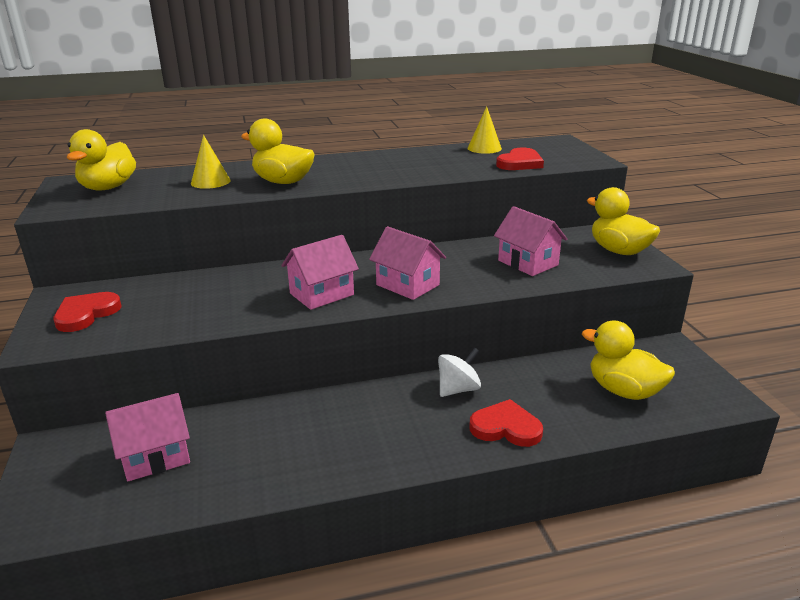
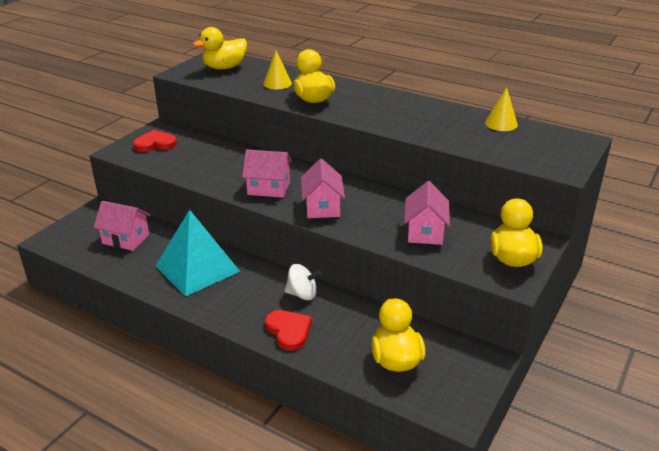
camera: 45 degrees right, 5 degrees up
red heart [496,148,544,170] -> none
none -> turquoise pyramid [156,210,240,297]

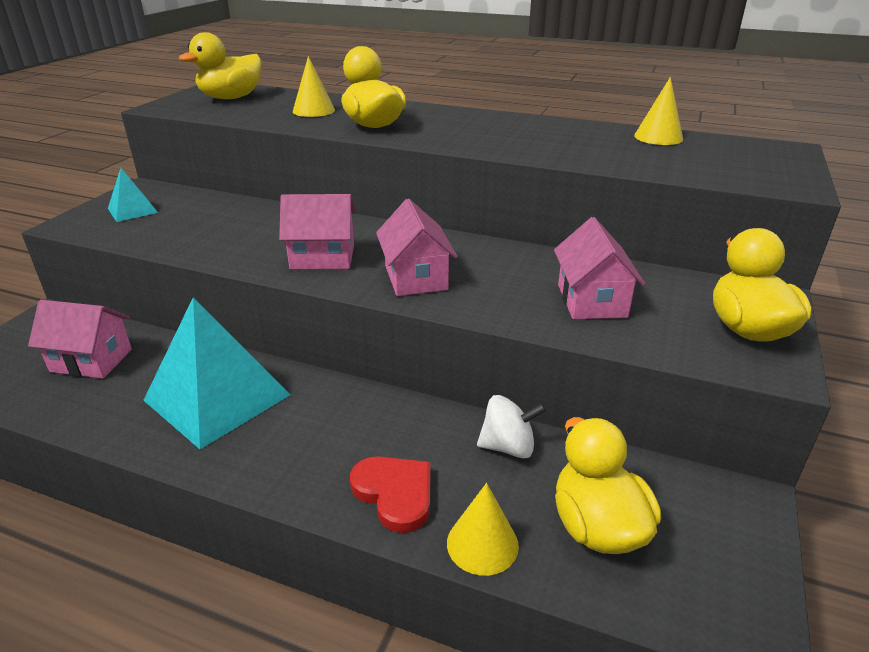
camera: 10 degrees left, 0 degrees up
red heart [133,130,177,152] -> turquoise pyramid [108,168,158,222]
white spinning top [285,264,321,300] -> white spinning top moved to [477,395,546,459]
none -> yellow cone [447,483,519,576]

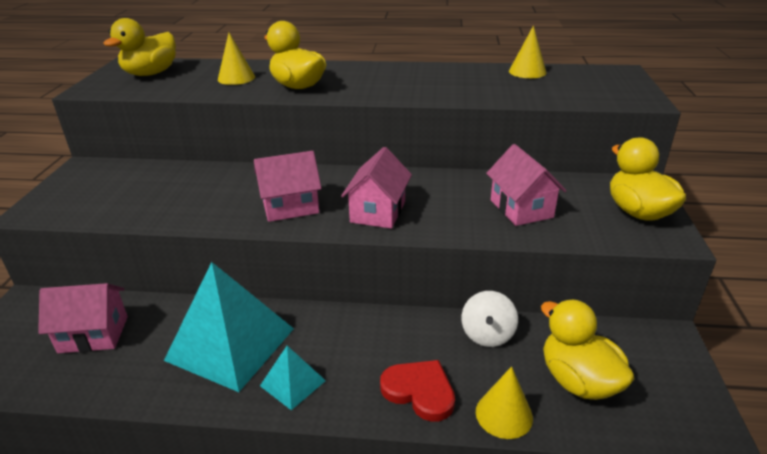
camera: 15 degrees left, 0 degrees up
turquoise pyramid [108,168,158,222] -> turquoise pyramid moved to [260,346,326,410]
pink house [376,199,458,296] -> pink house turned 45 degrees clockwise [341,147,412,229]
white spinning top [477,395,546,459] -> white spinning top turned 120 degrees clockwise [462,291,518,347]

